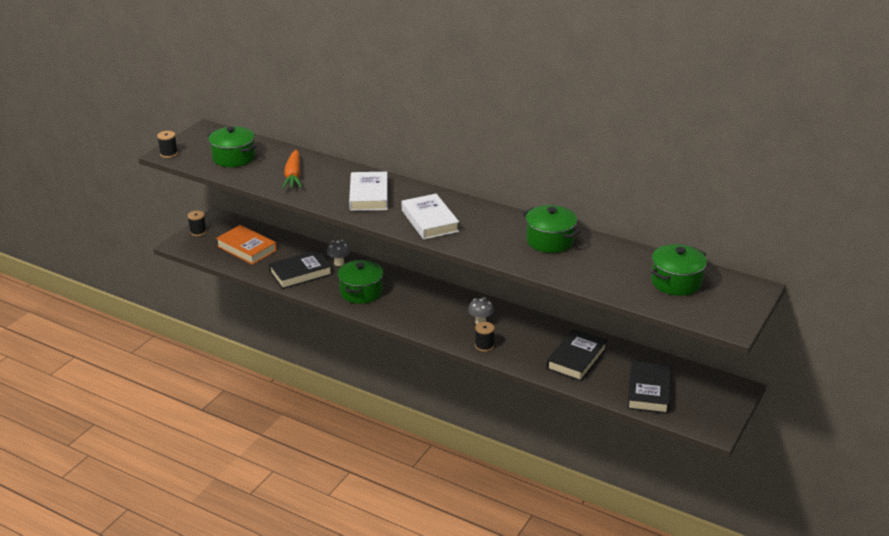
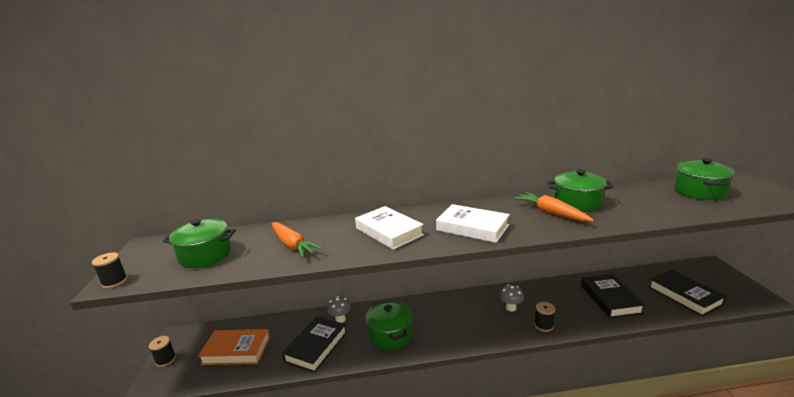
camera: 35 degrees left, 10 degrees down
none -> orange carrot [513,192,594,222]

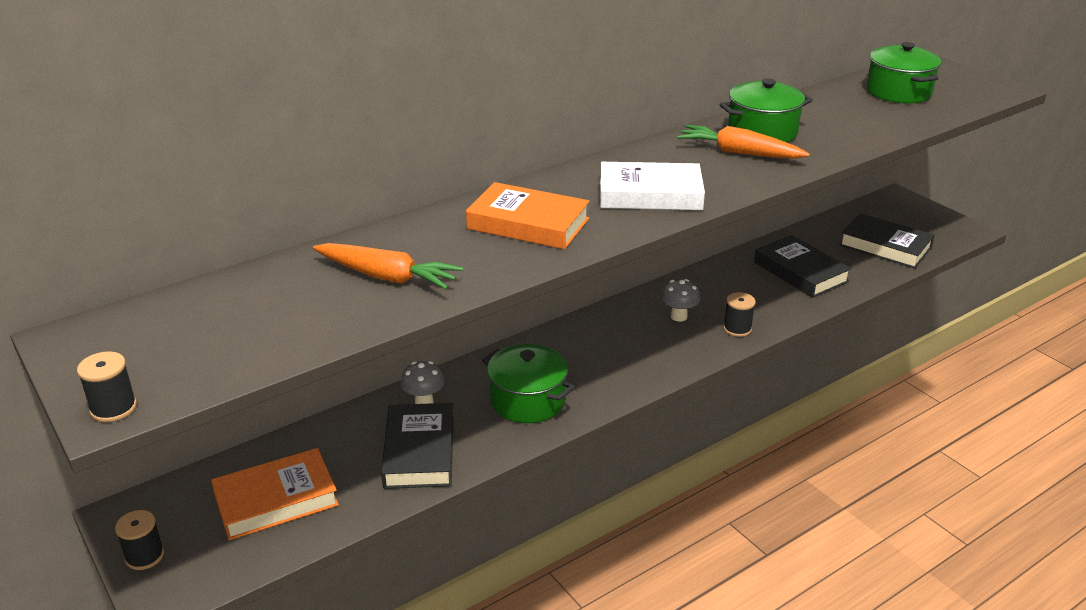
camera: 30 degrees left, 10 degrees up
green pot [163,219,236,268] -> none
white book [355,206,424,250] -> orange book [466,182,590,249]

